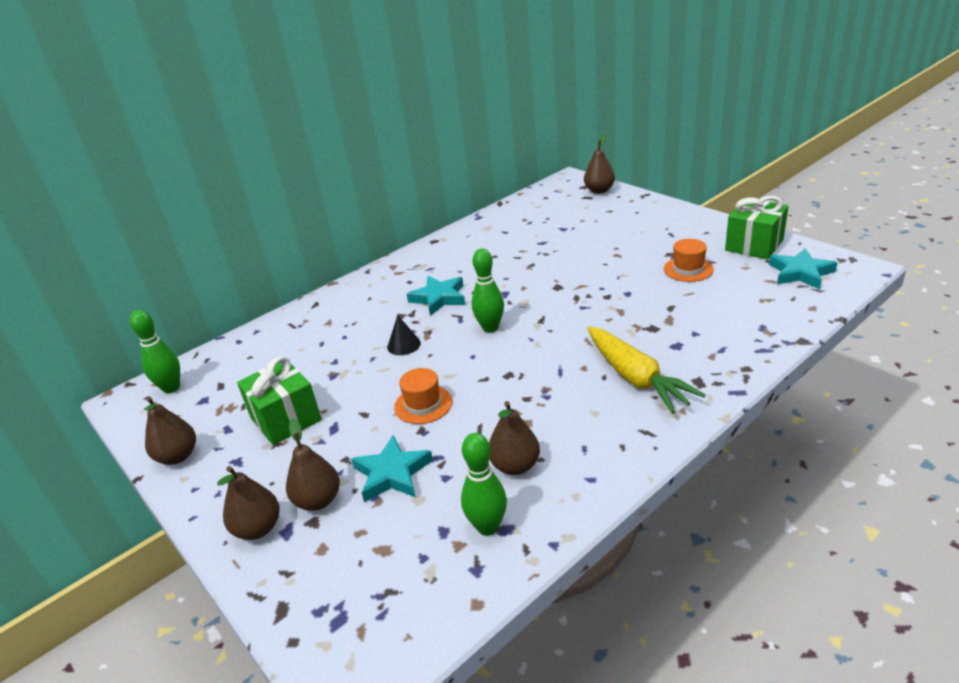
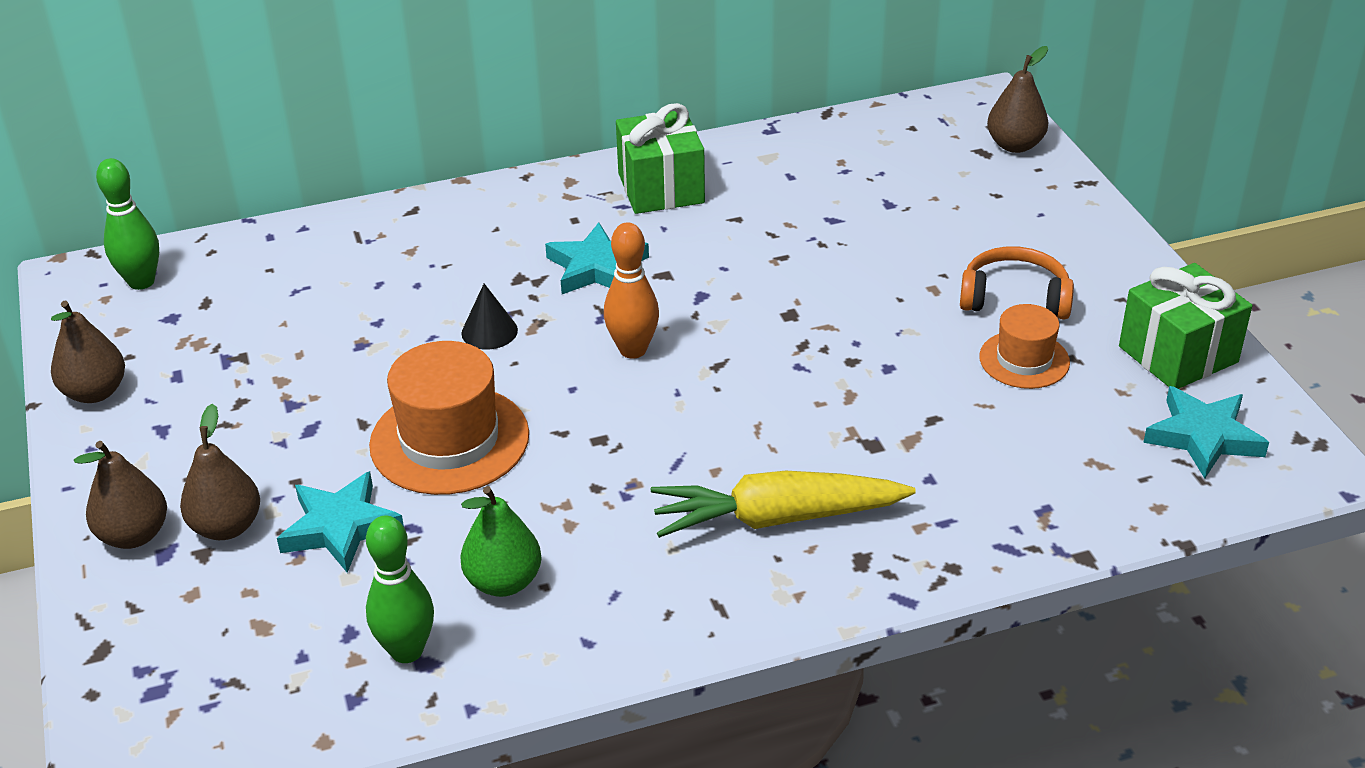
camera: 20 degrees right, 5 degrees up
green gift [237,356,322,445] -> green gift moved to [616,103,705,214]
orange hat [394,368,452,424] -> orange hat [369,341,529,495], size x1.70
green bowling pin [472,248,504,333] -> orange bowling pin [604,222,659,359]
brown pear [489,401,540,475] -> green pear [460,486,542,597]
yellow carrot [587,327,706,414] -> yellow carrot turned 90 degrees clockwise [651,470,916,538]
none -> orange headphones [960,246,1074,320]

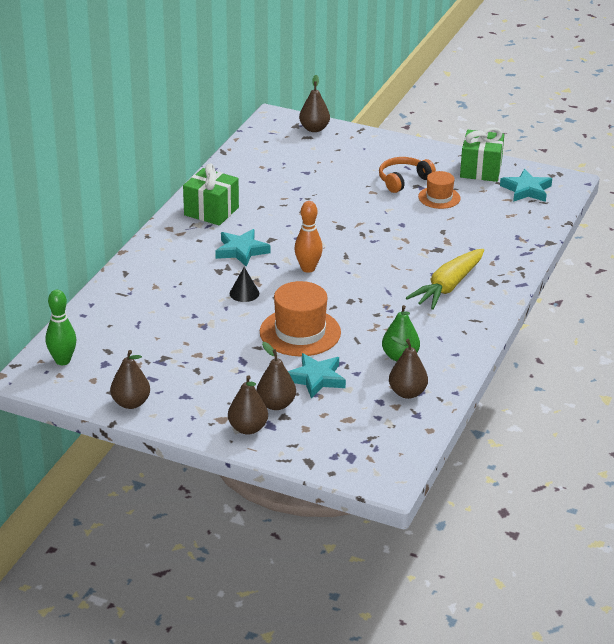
camera: 50 degrees left, 5 degrees down
green bowling pin [366,516,434,663] -> brown pear [389,336,428,399]

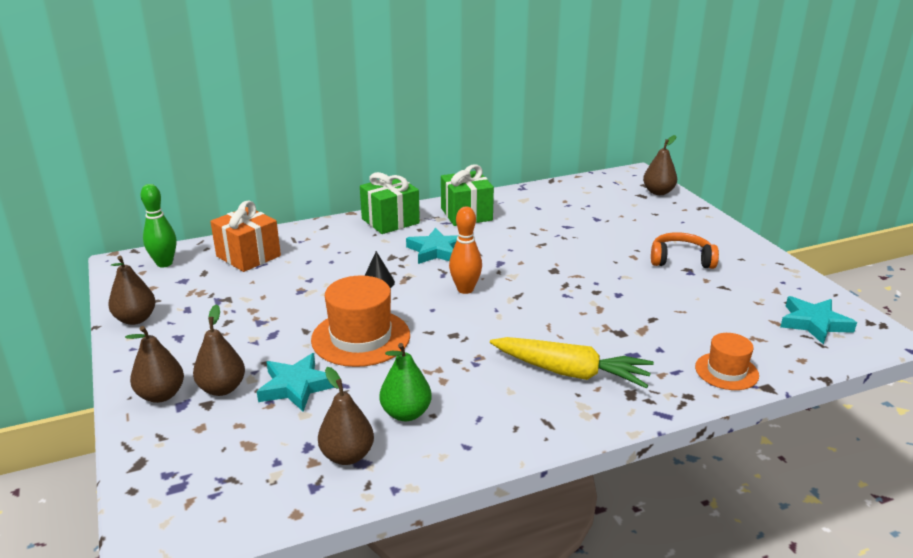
camera: 45 degrees right, 5 degrees down
yellow carrot [406,249,484,310] -> yellow carrot turned 150 degrees counterclockwise [490,337,654,389]
orange hat [418,171,461,209] -> orange hat moved to [695,333,759,390]
green gift [460,127,504,182] -> green gift moved to [360,172,420,234]
none -> orange gift [210,201,281,272]

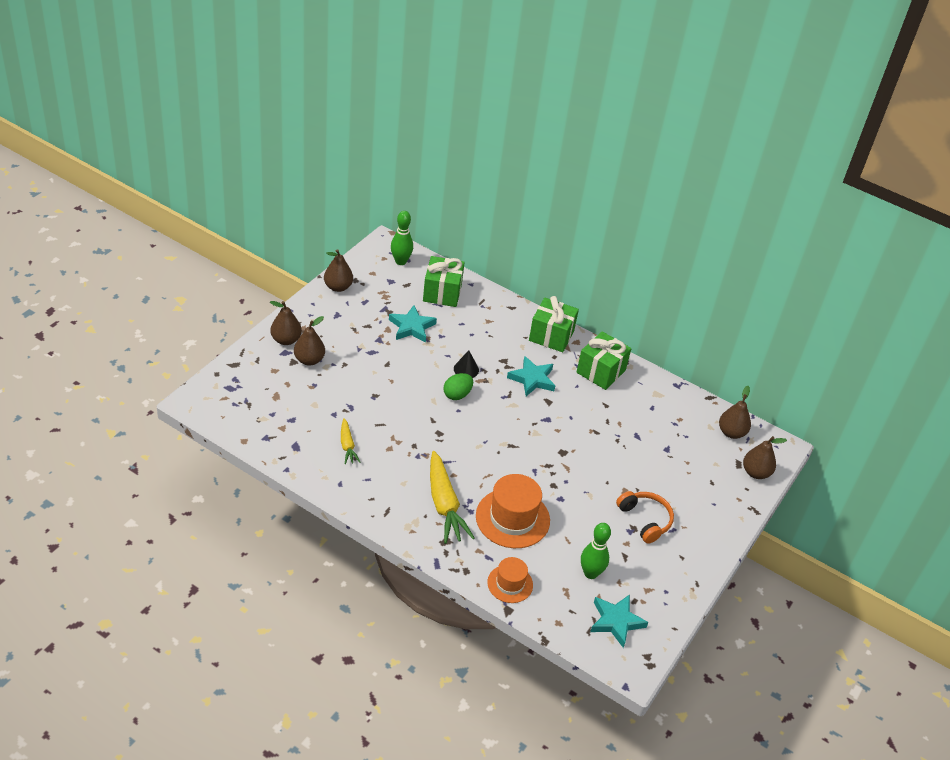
camera: 50 degrees right, 15 degrees up
orange gift [210,201,281,272] -> green gift [423,256,465,307]
turquoise star [257,353,335,412] -> turquoise star moved to [389,305,437,343]
orange hat [311,275,410,367] -> orange hat moved to [476,474,550,548]
brown pear [318,367,374,465] -> brown pear moved to [719,386,751,439]
green pear [379,343,432,421] -> yellow carrot [341,418,360,464]
orange bowling pin [449,206,482,294] -> none
none -> green egg [443,373,473,400]
none -> green bowling pin [581,523,611,579]

